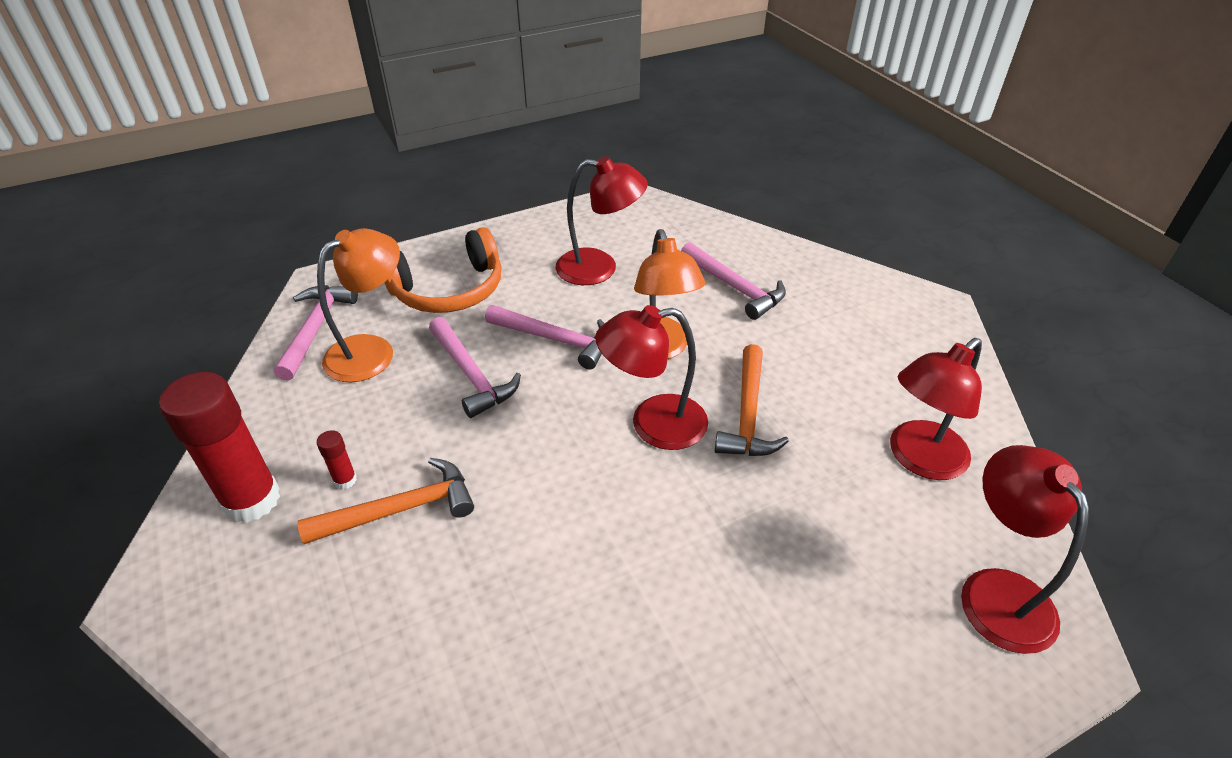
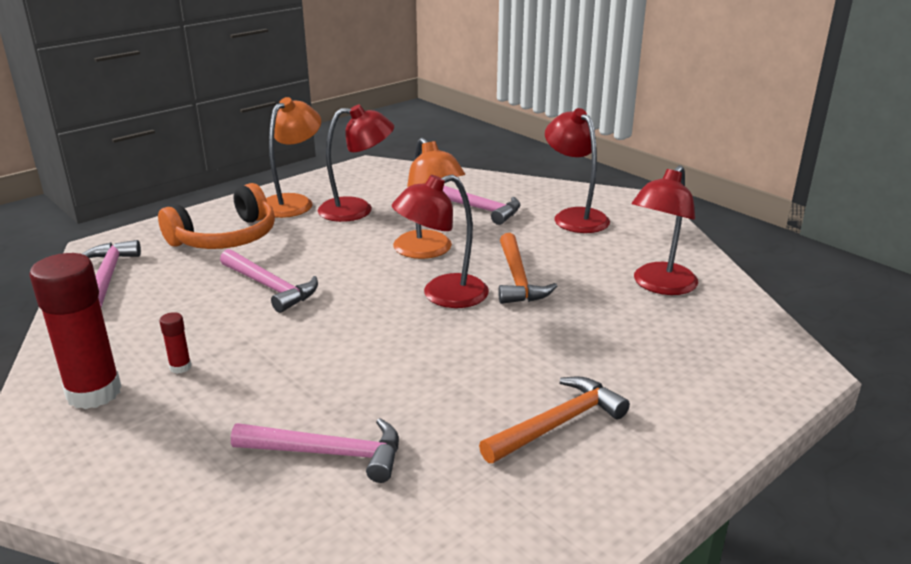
camera: 15 degrees left, 15 degrees down
orange hammer [297,458,474,544] -> orange hammer moved to [479,376,630,463]
orange lamp [317,228,400,382] -> orange lamp moved to [266,97,321,218]
pink hammer [485,305,605,369] -> pink hammer moved to [231,418,399,483]
red lamp [961,445,1089,654] -> red lamp moved to [545,108,610,233]

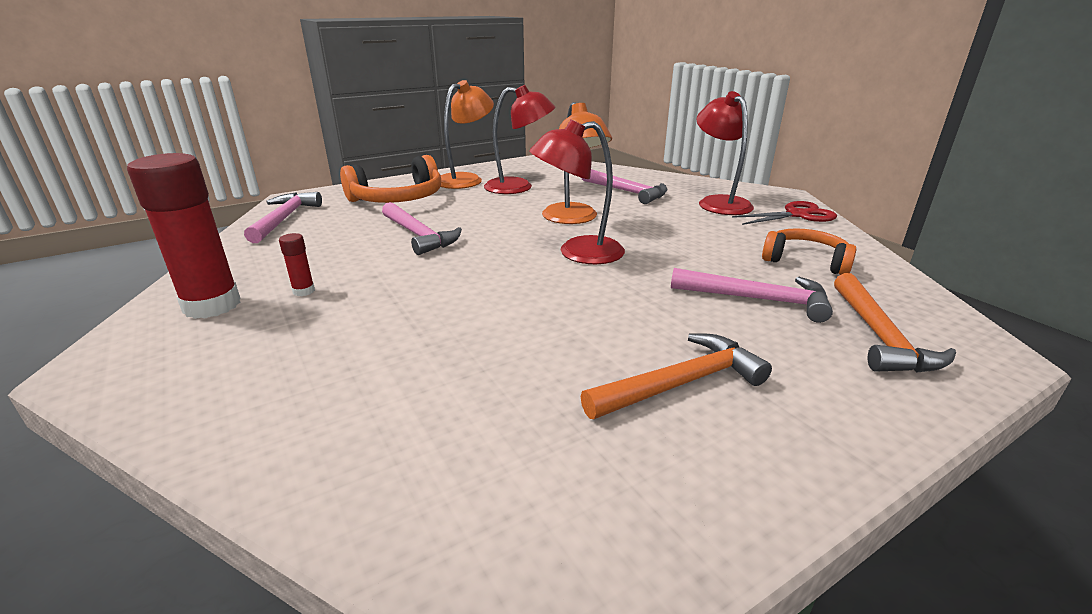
camera: 10 degrees right, 0 degrees up
pink hammer [231,418,399,483] -> pink hammer moved to [671,268,833,323]
orange hammer [498,233,557,304] -> orange hammer moved to [834,273,956,373]
red lamp [632,165,698,295] -> orange headphones [762,228,856,275]
none -> red scissors [732,201,837,225]

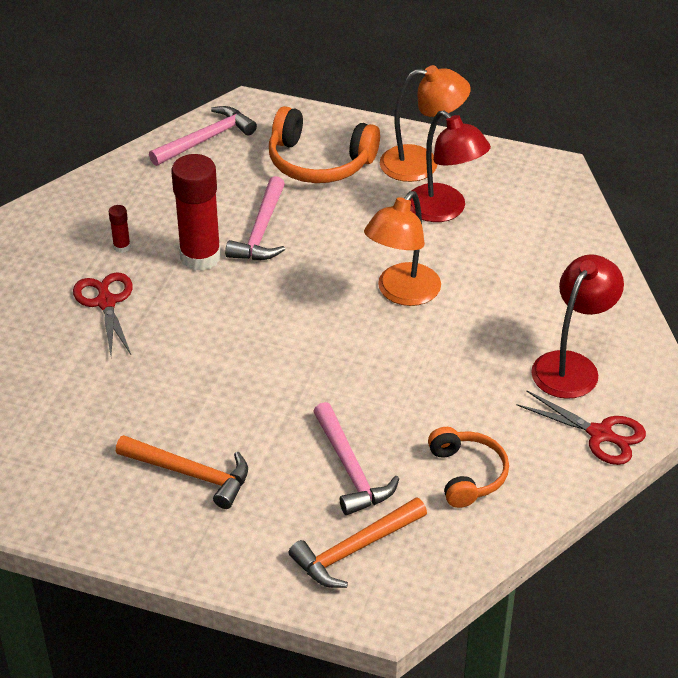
camera: 50 degrees right, 15 degrees up
red glue stick [127,153,241,319] -> red glue stick moved to [171,154,221,271]
red lamp [529,120,625,264] -> none
pink hammer [582,169,668,204] -> none
none -> red scissors [73,272,133,355]

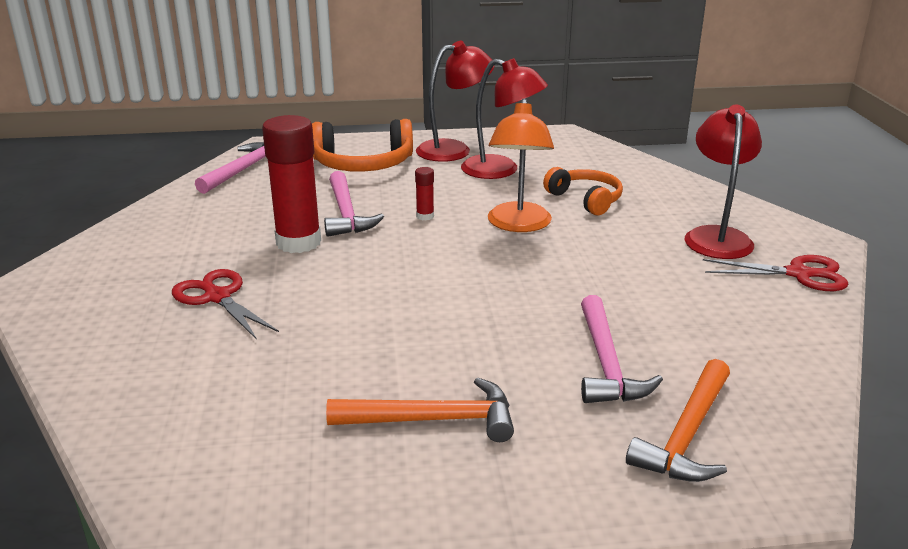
camera: 25 degrees left, 15 degrees down
red glue stick [109,205,131,253] -> red glue stick moved to [415,167,434,220]
pink hammer [313,402,400,515] -> pink hammer turned 45 degrees clockwise [581,295,663,403]
orange lamp [380,65,471,182] -> red lamp [416,41,495,162]
orange headphones [428,427,509,508] -> orange headphones moved to [543,167,623,215]

